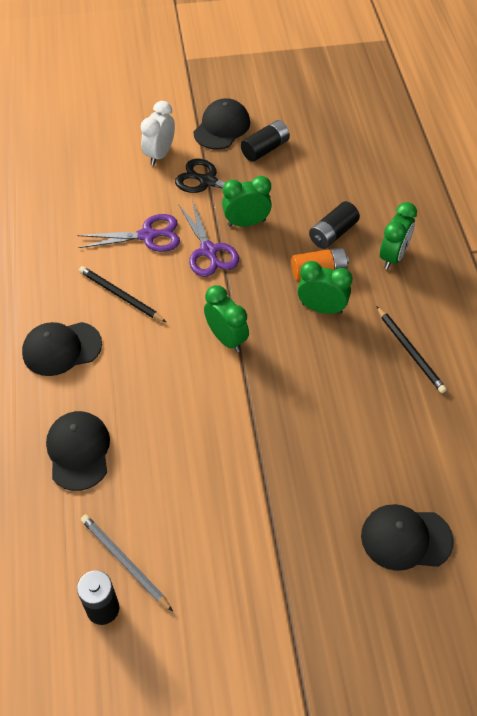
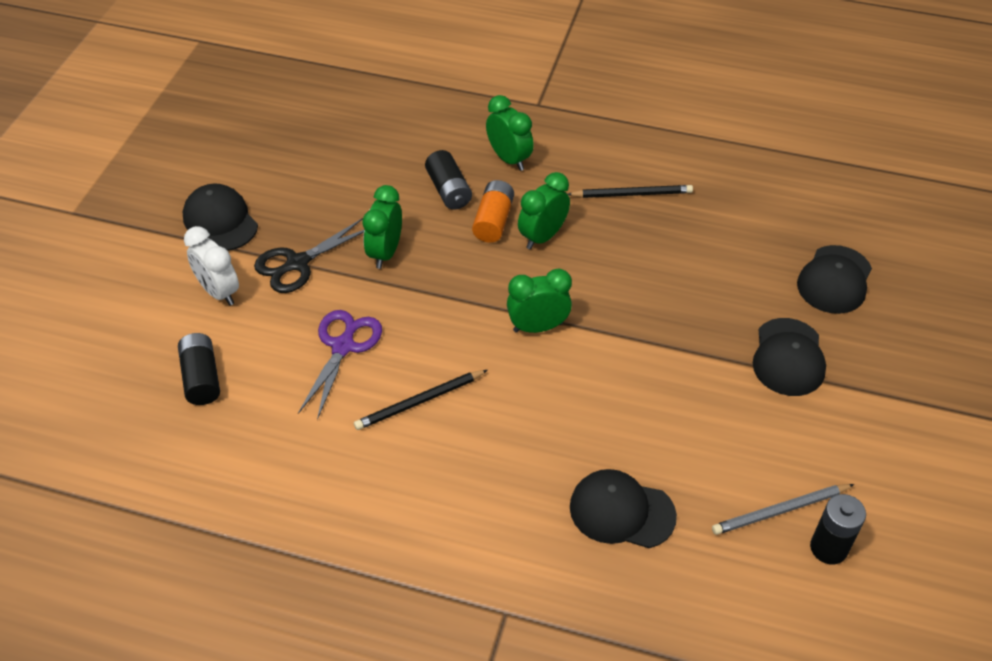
camera: 65 degrees left, 5 degrees down
black cap [22,322,102,376] -> black cap moved to [753,318,826,396]
purple scissors [179,200,239,277] -> none
black battery [241,120,290,162] -> black battery moved to [178,333,220,405]

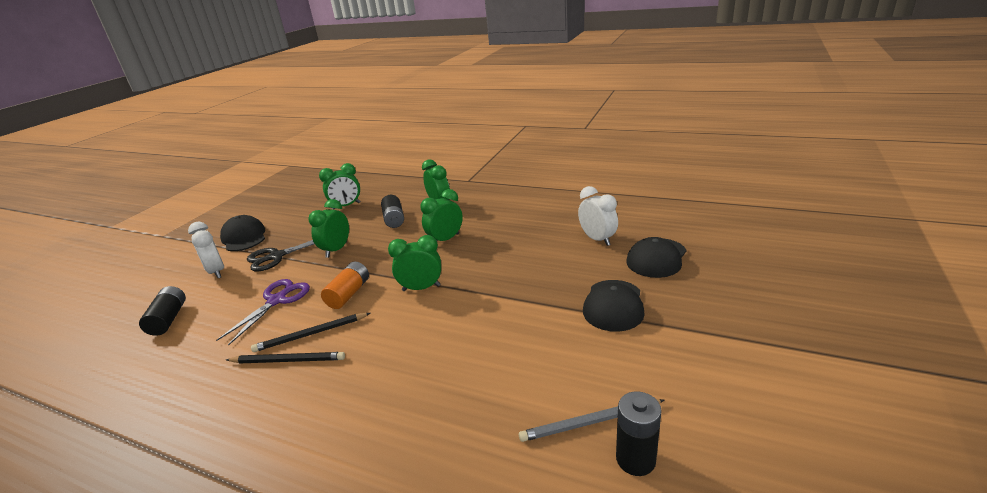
camera: 10 degrees right, 20 degrees down
orange battery [472,180,514,243] -> orange battery moved to [321,262,369,309]
black pencil [567,185,693,198] -> black pencil moved to [226,352,345,364]
black cap [570,469,677,548] -> none
none -> green clock [319,163,360,210]
none -> white clock [578,186,618,246]

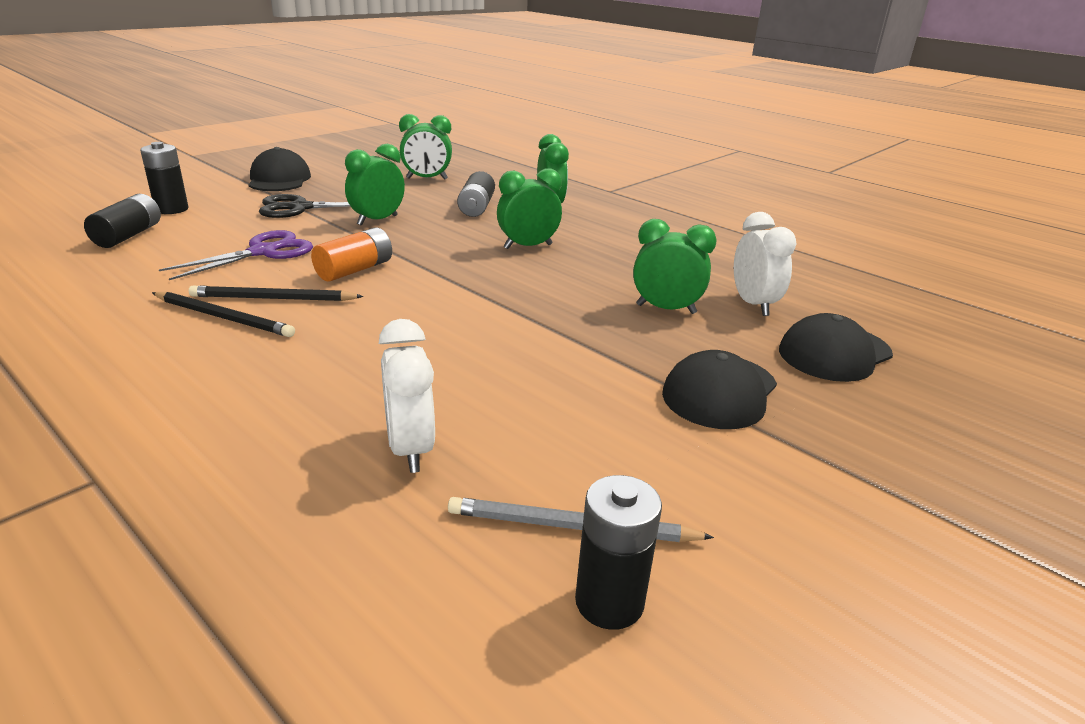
camera: 15 degrees right, 0 degrees up
white clock [188,221,224,278] -> white clock moved to [379,319,435,473]
green clock [388,235,441,291] -> green clock moved to [633,219,717,314]
none -> black battery [140,142,188,214]

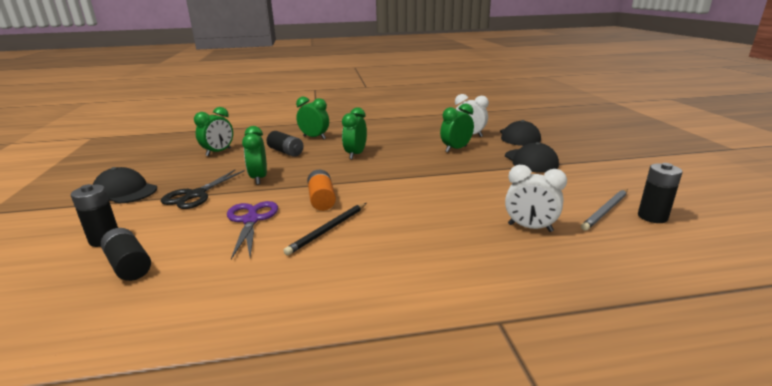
camera: 50 degrees left, 5 degrees down
black pencil [152,292,295,337] -> none

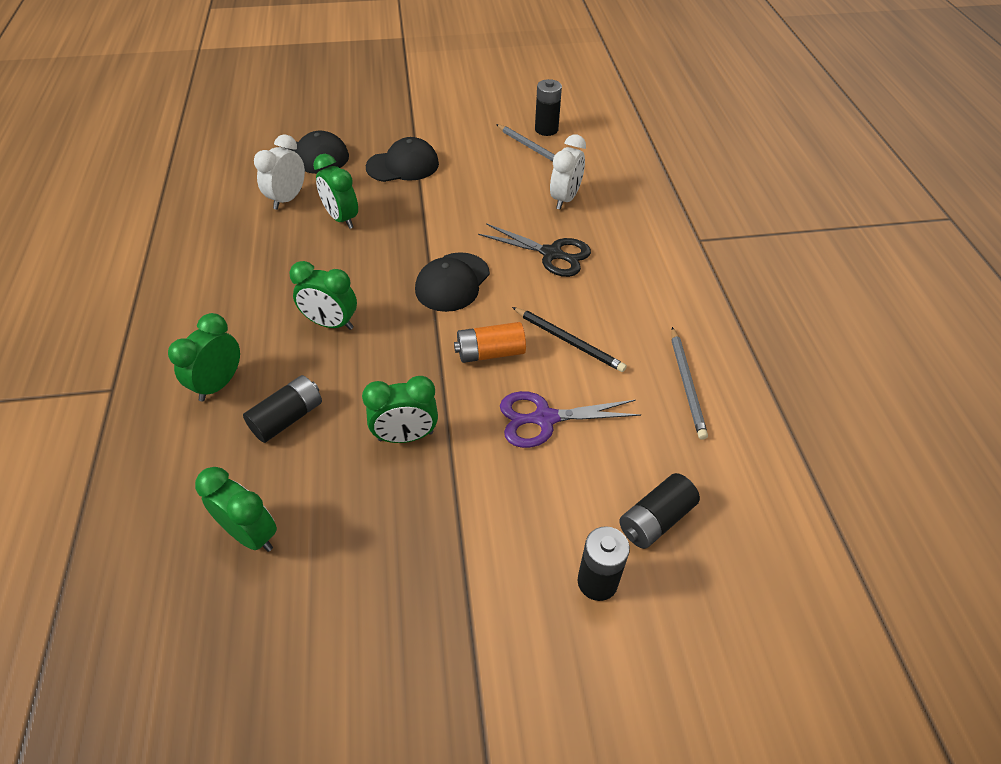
camera: 90 degrees left, 25 degrees up
black cap [93,167,157,204] -> black cap moved to [415,252,490,312]
black scissors [160,170,245,209] -> black scissors moved to [478,223,591,277]
none -> grey pencil [671,327,708,440]

